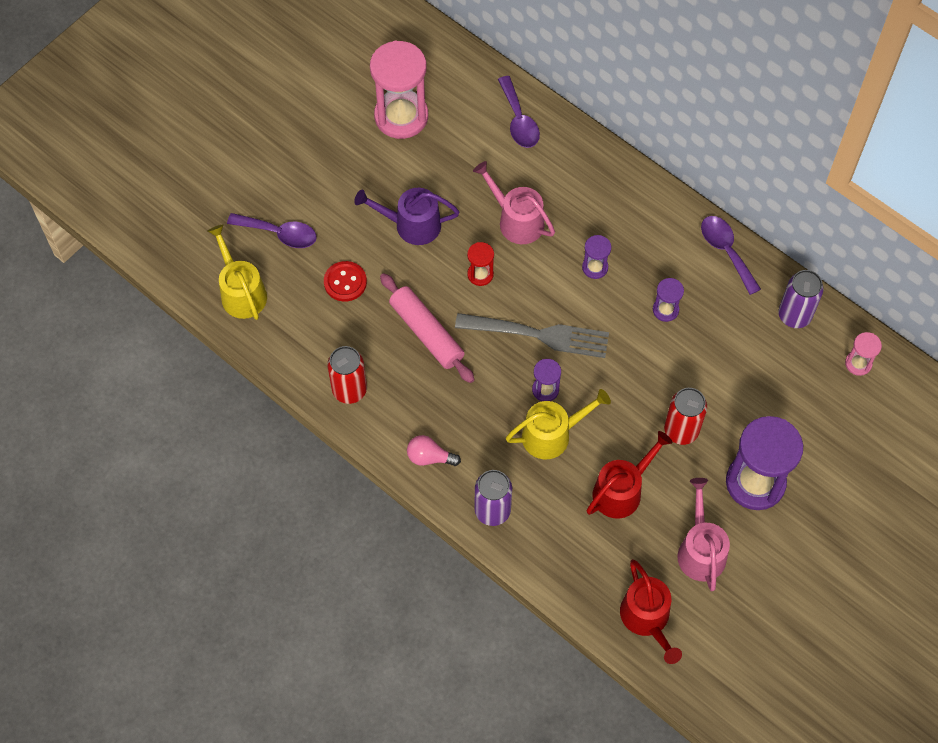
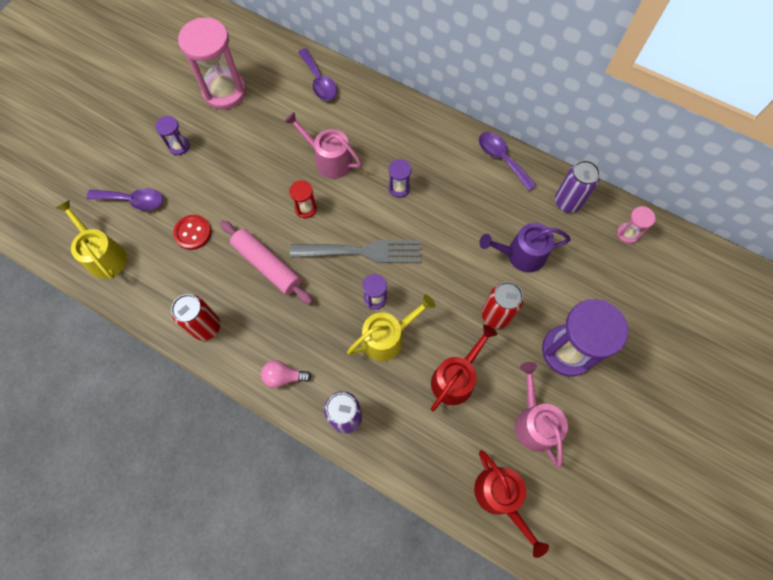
camera: 10 degrees left, 5 degrees up
purple watering can [354,188,460,245] -> purple watering can moved to [479,223,571,272]
purple hourglass [653,278,684,322] -> purple hourglass moved to [155,116,190,155]

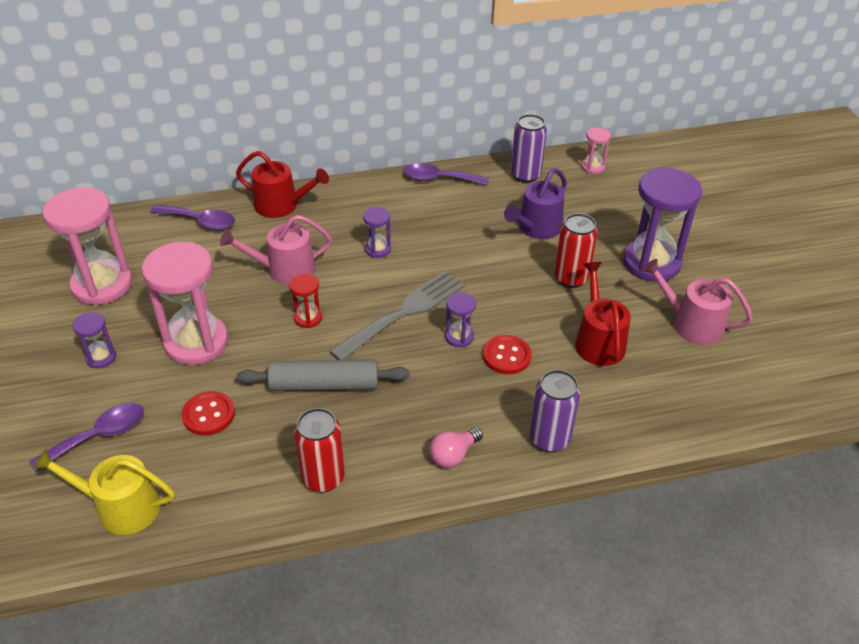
camera: 45 degrees left, 25 degrees down
pink rolling pin [220,220,313,304] -> grey rolling pin [236,359,410,391]
yellow watering can [347,295,435,361] -> red button [483,335,531,374]
red watering can [474,450,549,558] -> red watering can moved to [236,151,329,218]
none -> pink hourglass [142,242,228,365]

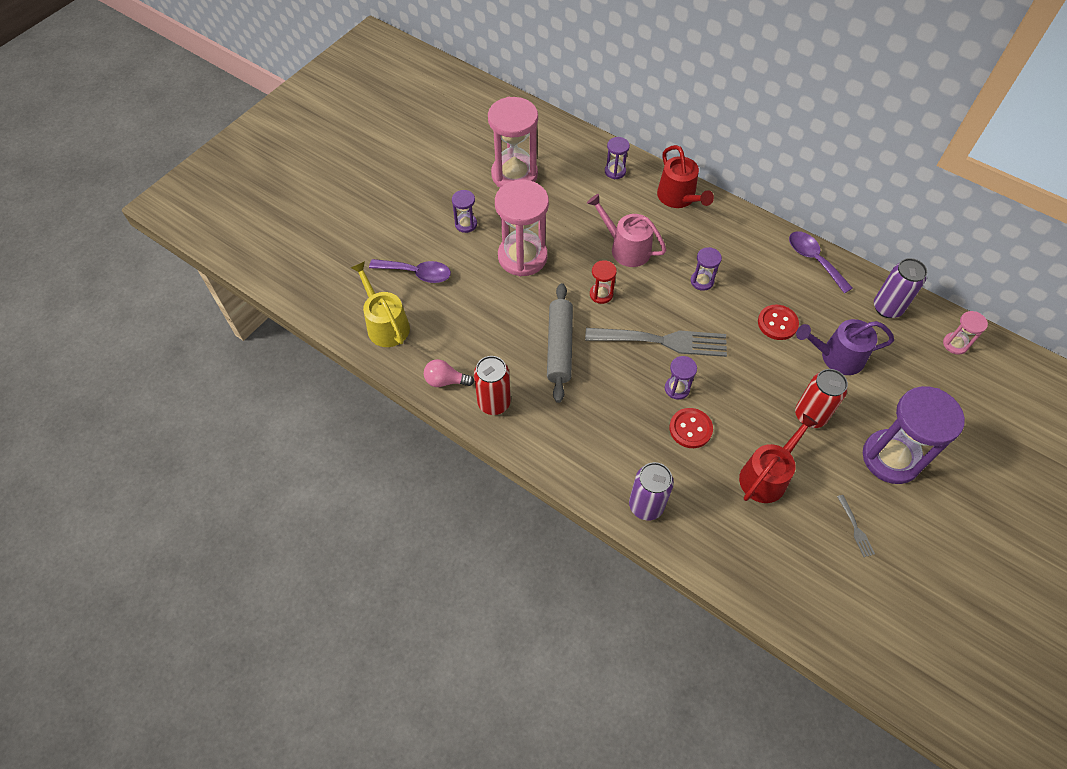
camera: 50 degrees right, 15 degrees up
purple spoon [150,205,235,230] -> purple hourglass [605,137,630,179]
red button [181,391,235,435] -> red button moved to [758,305,799,340]
grey rolling pin [236,359,410,391] -> grey rolling pin turned 45 degrees clockwise [547,283,573,403]
pink light bulb [430,427,483,468] -> pink light bulb moved to [424,359,474,387]
pink watering can [642,259,753,345] -> grey fork [837,495,875,557]

